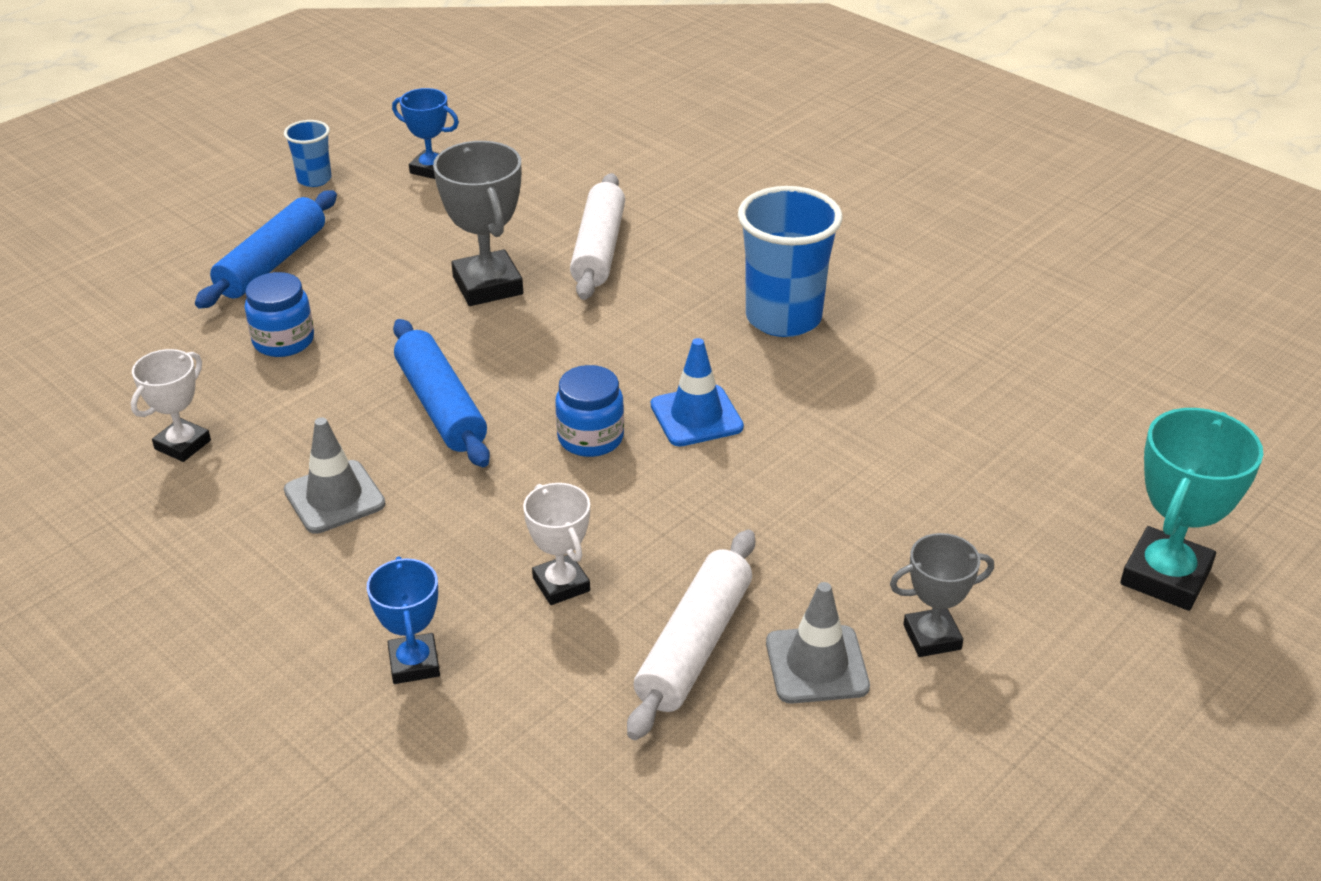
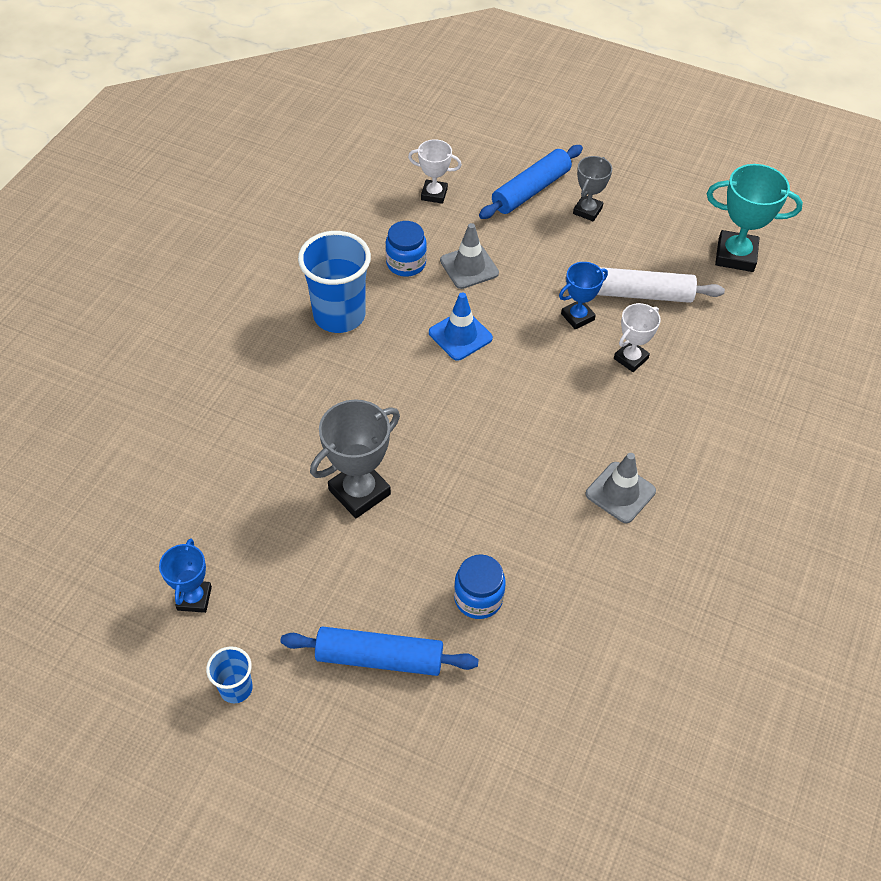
camera: 110 degrees left, 15 degrees up
white trophy [131,349,211,462] -> white trophy moved to [408,139,462,204]
blue trophy [367,556,440,684] -> blue trophy moved to [559,262,608,329]
blue rolling pin [393,319,490,467] -> blue rolling pin moved to [479,145,583,219]
blue jar [555,365,624,457] -> blue jar moved to [385,221,427,277]
white rolling pin [570,173,625,300] -> none
grey traffic cone [766,582,870,704] -> grey traffic cone moved to [440,223,499,289]
grey trophy [890,533,994,657] -> grey trophy turned 60 degrees clockwise [573,156,612,221]
turquoise trophy [1120,408,1263,611] -> turquoise trophy moved to [707,164,803,272]

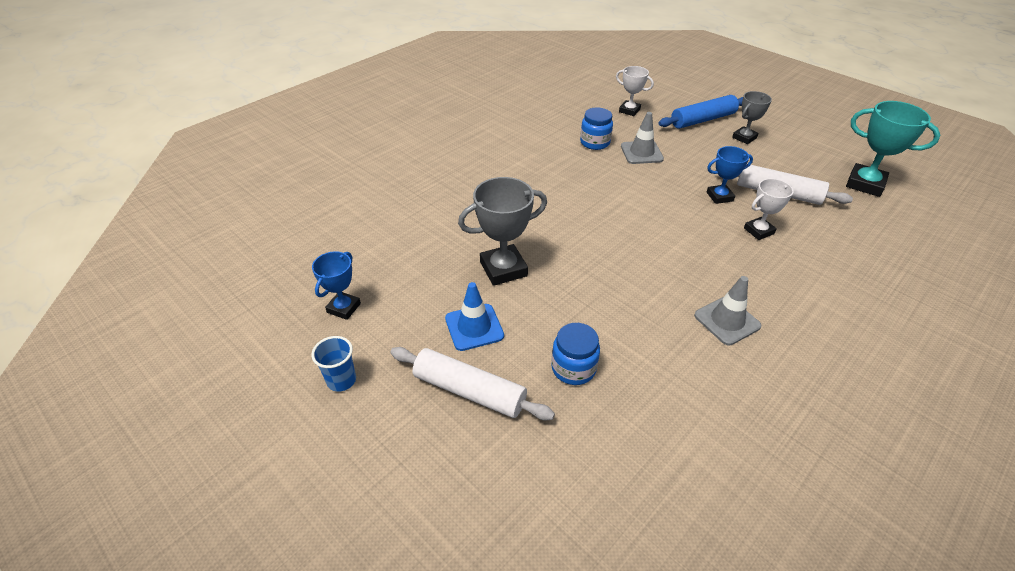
camera: 20 degrees right, 10 degrees down
blue rolling pin [280,626,479,676] -> white rolling pin [390,347,555,421]
blue cup [298,231,371,333] -> none
blue traffic cone [429,292,493,361] -> blue traffic cone moved to [445,282,504,351]

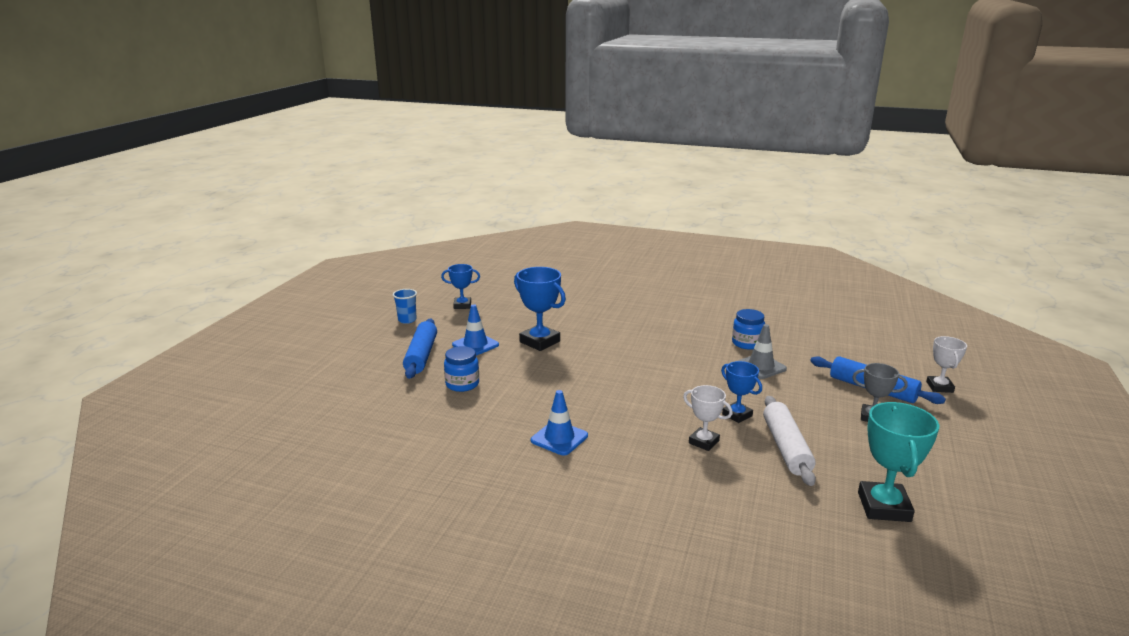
camera: 65 degrees right, 20 degrees down
white rolling pin [390,347,555,421] -> blue rolling pin [403,319,437,379]
grey trophy [458,177,547,286] -> blue trophy [514,267,566,351]
white trophy [616,66,654,116] -> white trophy moved to [926,336,967,393]
grey traffic cone [694,276,761,345] -> blue traffic cone [531,390,588,455]

